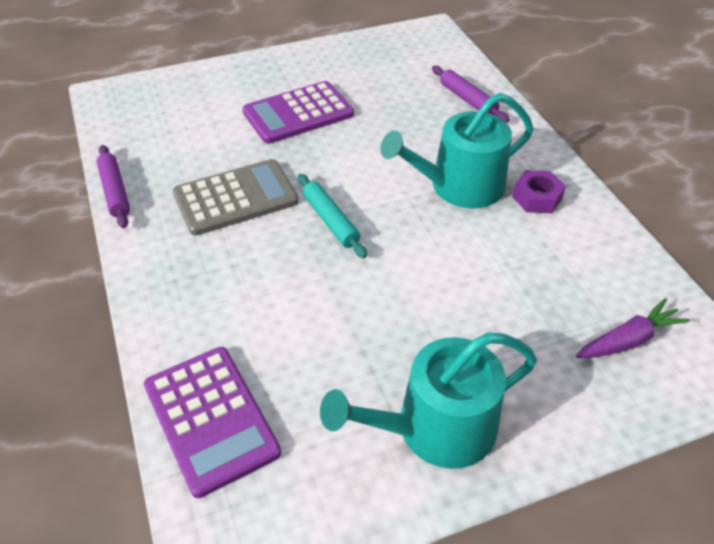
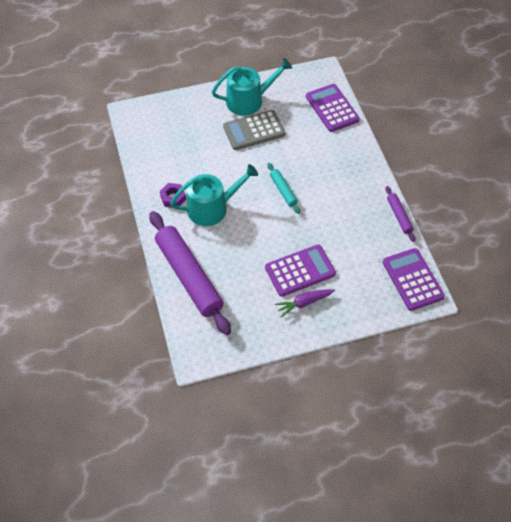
camera: 175 degrees left, 10 degrees up
grey calculator [173,159,298,236] -> grey calculator moved to [223,110,285,150]
purple rolling pin [432,66,510,122] -> purple rolling pin [149,211,231,335], size x2.20
purple carrot [576,298,690,358] -> purple carrot moved to [275,289,335,318]
none -> purple calculator [382,248,445,311]

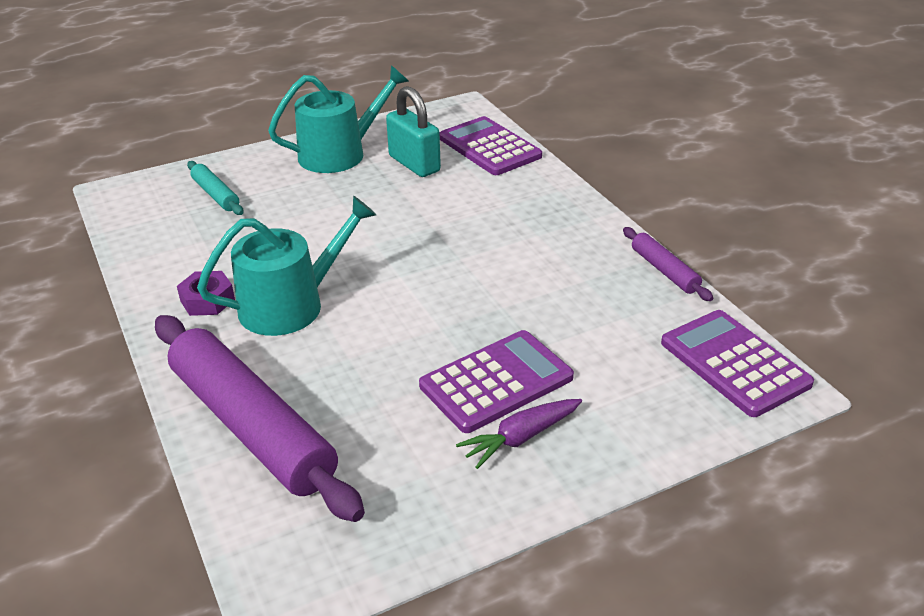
camera: 10 degrees left, 20 degrees down
grey calculator [223,110,285,150] -> none
turquoise rolling pin [268,163,300,214] -> turquoise rolling pin moved to [187,161,243,215]
none -> turquoise padlock [386,86,441,177]

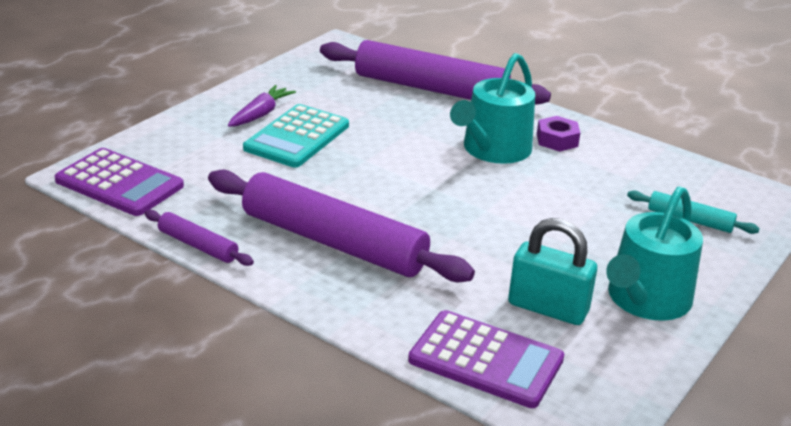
camera: 150 degrees right, 5 degrees down
purple calculator [419,330,574,433] -> turquoise calculator [243,104,349,168]
none -> purple rolling pin [208,169,475,282]

